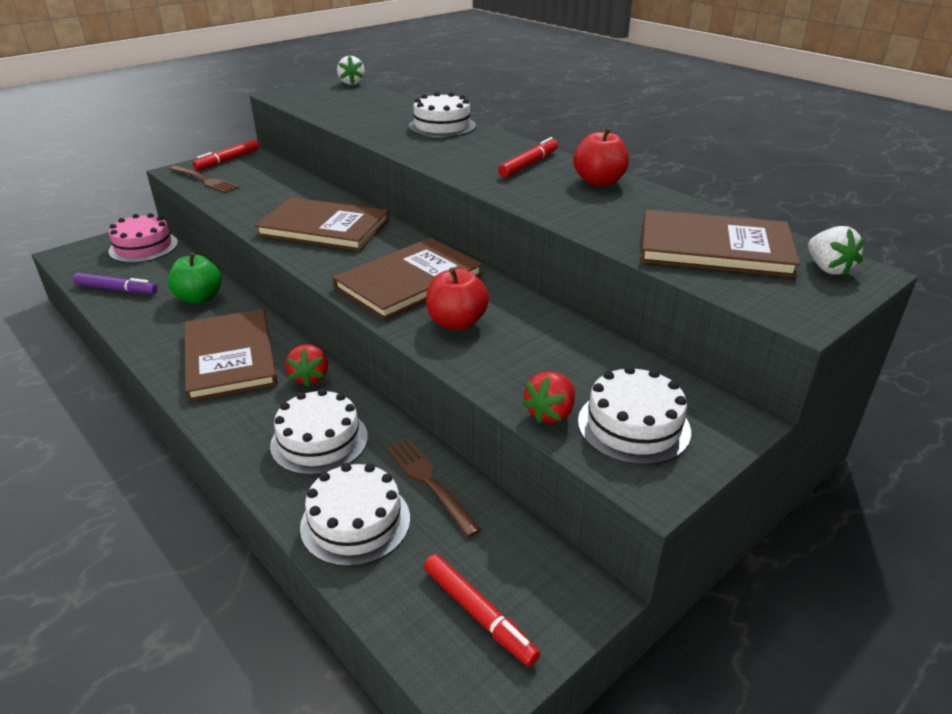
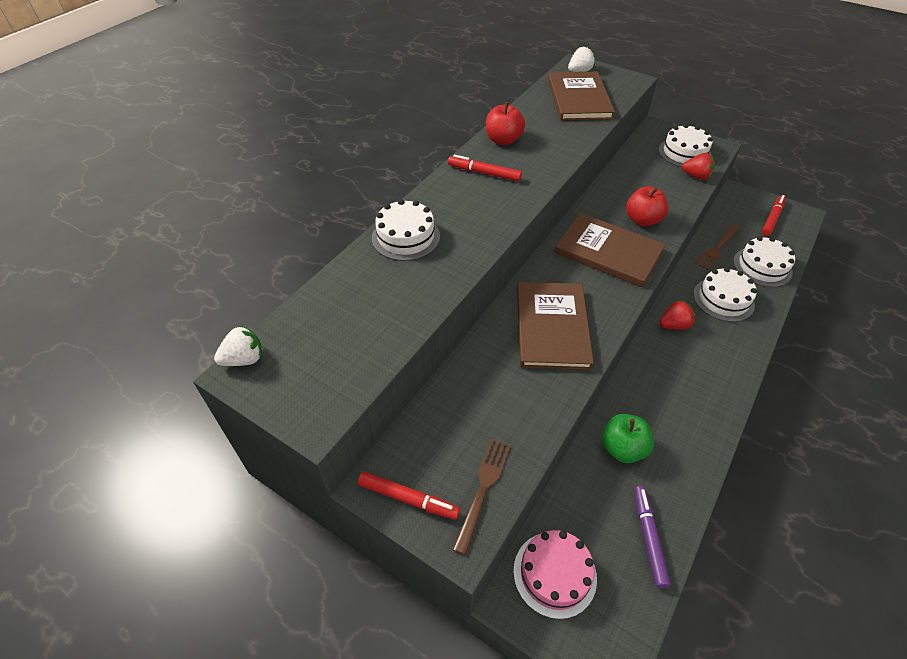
camera: 105 degrees left, 15 degrees up
brown book [185,309,278,402] -> none

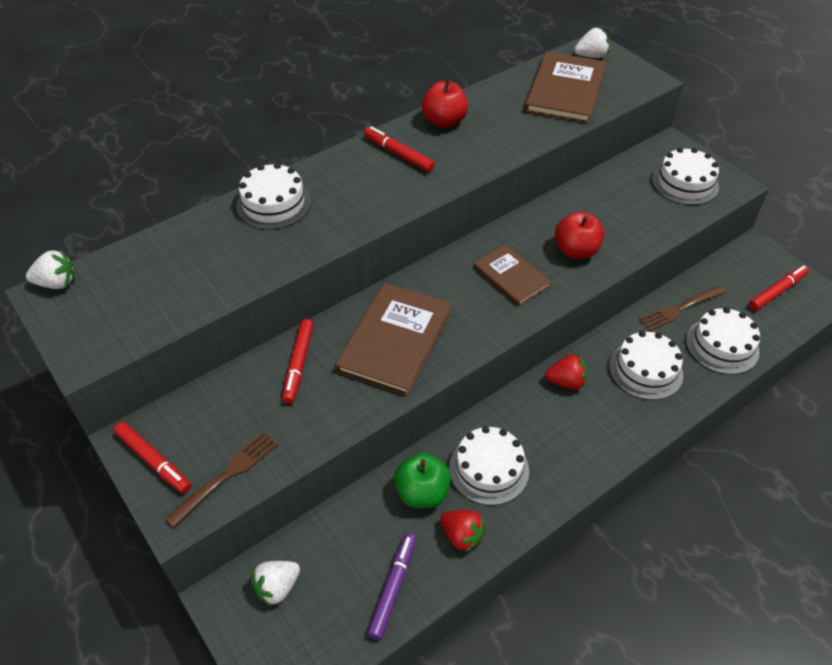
camera: 20 degrees right, 0 degrees up
pink cake [513,530,597,619] -> white strawberry [251,561,300,607]
brown book [554,213,666,287] -> brown book [473,244,551,306], size x0.61
red strawberry [682,153,715,180] -> red strawberry moved to [441,510,486,553]
none -> red marker [282,319,313,404]
none -> white cake [449,426,529,505]

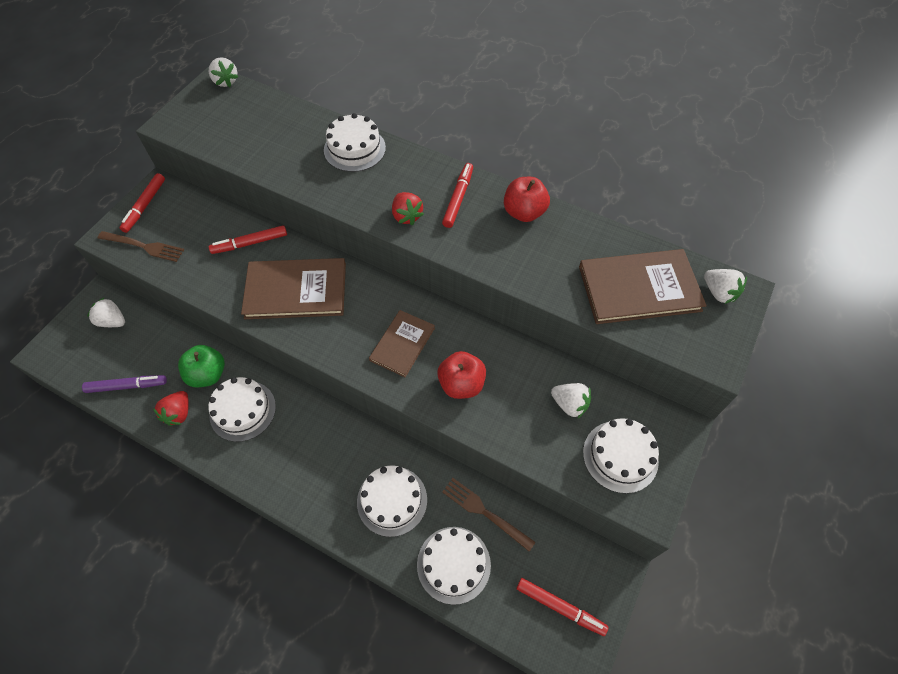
camera: 65 degrees right, 10 degrees up
red strawberry [545,354,587,390] -> red strawberry moved to [392,192,424,225]
none -> white strawberry [551,383,591,419]

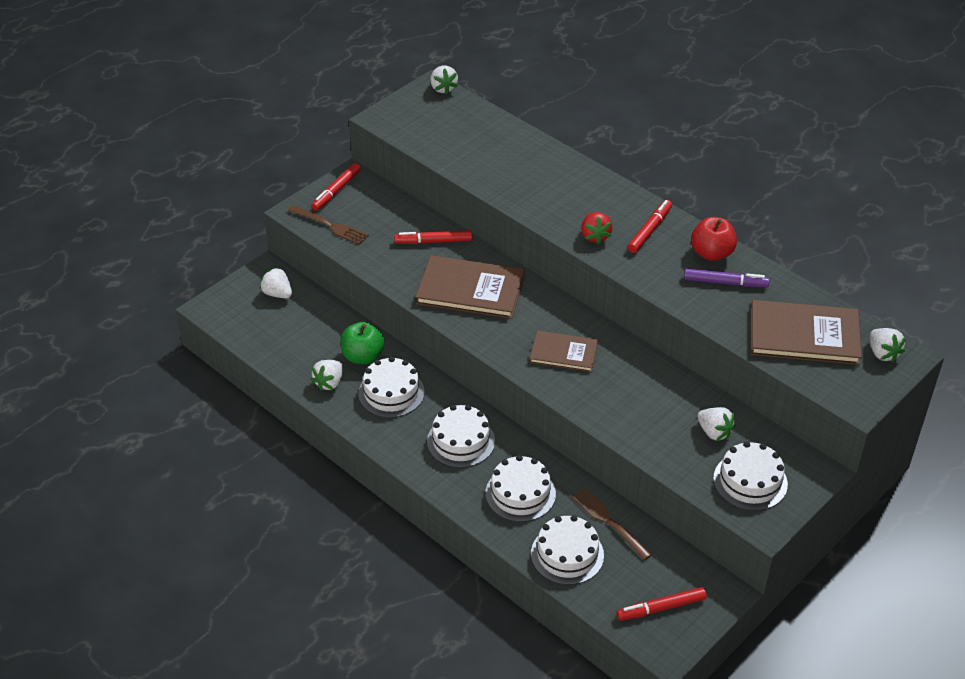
camera: 15 degrees right, 15 degrees down
purple marker [82,375,167,393] -> purple marker moved to [684,268,770,287]
red strawberry [153,391,189,426] -> white strawberry [311,360,343,391]
white cake [324,113,386,172] -> white cake moved to [427,405,495,468]
brown book [369,310,435,377] -> brown book turned 60 degrees clockwise [530,330,598,372]
red apple [437,351,486,399] -> none
red marker [517,578,608,636] -> red marker turned 120 degrees clockwise [616,587,707,621]

